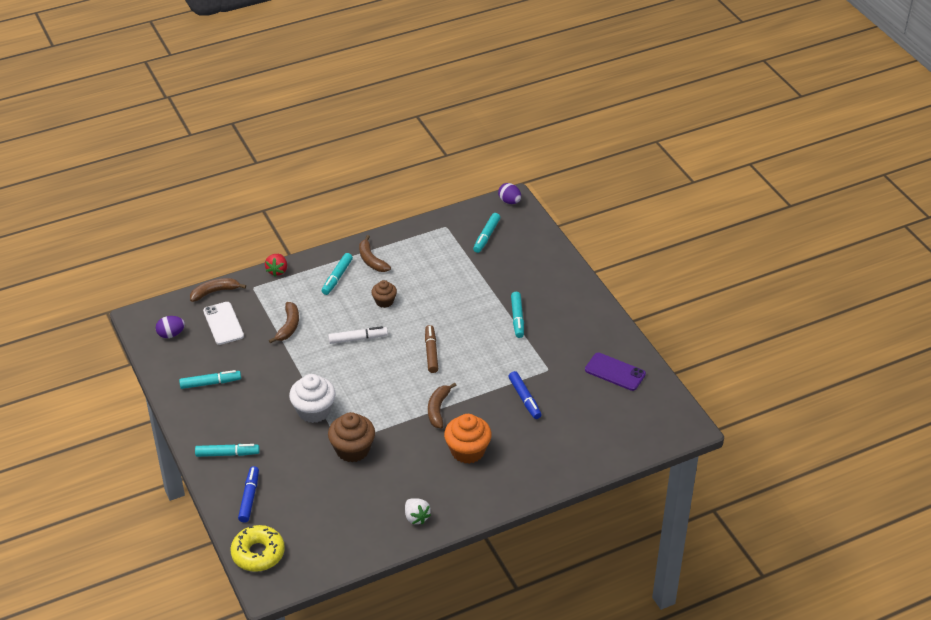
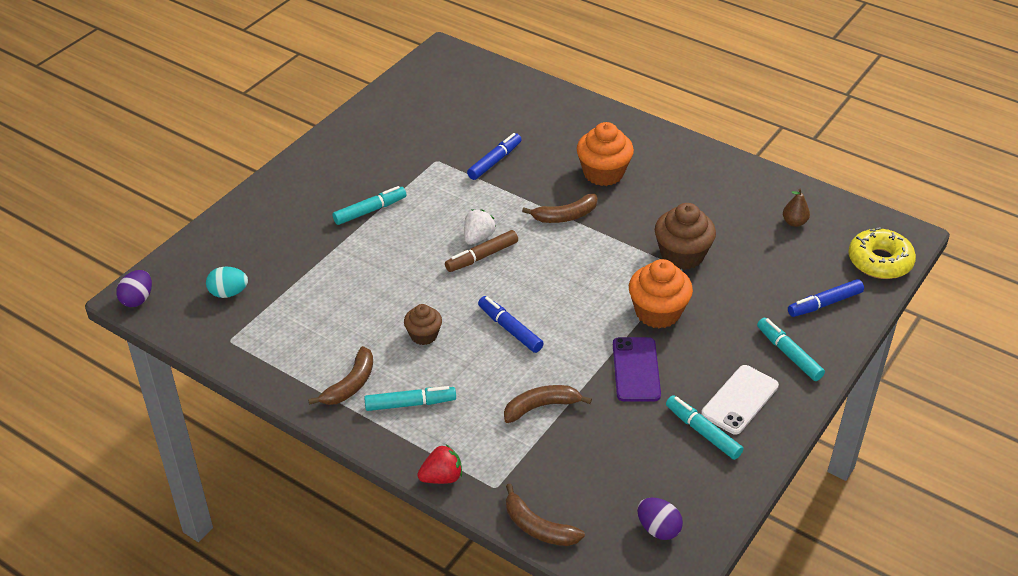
camera: 120 degrees left, 0 degrees up
white phone [203,302,244,345] -> white phone moved to [701,365,779,435]
white cupcake [289,374,336,423] -> orange cupcake [629,259,693,329]
white marker [328,326,388,344] -> blue marker [478,296,544,353]
white strawberry [405,498,431,525] -> white strawberry moved to [464,209,496,245]
turquoise marker [473,213,500,253] -> turquoise egg [206,267,248,298]
purple phone [585,353,646,391] -> purple phone moved to [613,337,661,402]
none -> brown pear [783,189,810,227]

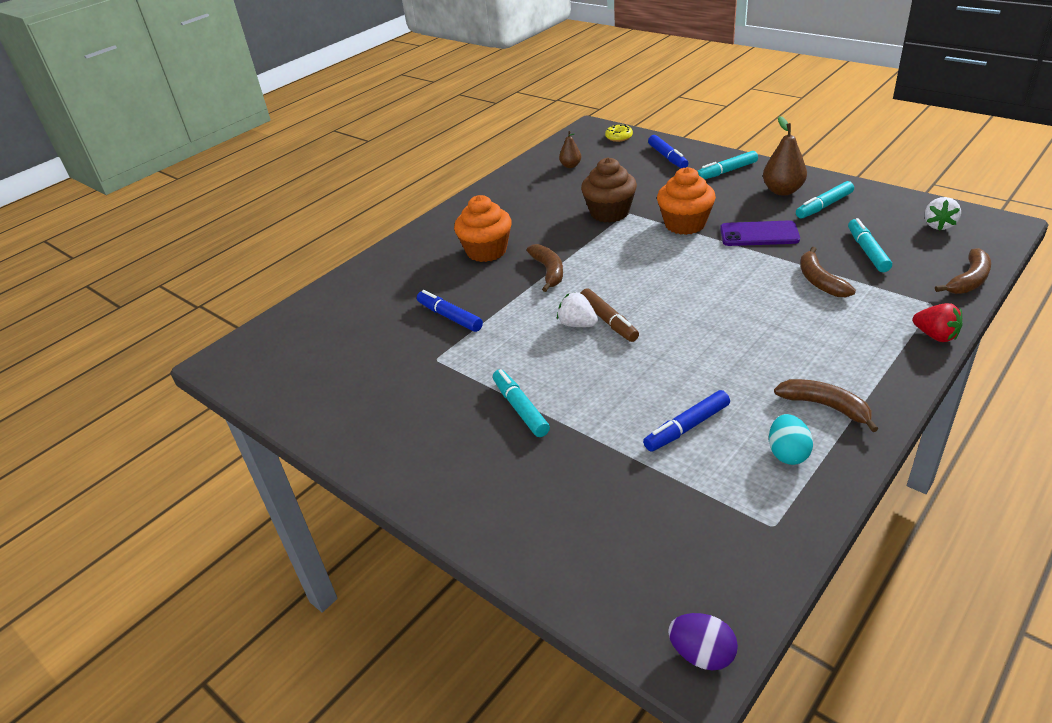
camera: 80 degrees left, 5 degrees down
turquoise egg [206,267,248,298] -> turquoise egg moved to [769,414,813,465]
turquoise marker [364,386,456,411] -> turquoise marker moved to [848,218,892,272]
brown cupcake [404,304,442,345] -> none
red strawberry [417,444,462,484] -> red strawberry turned 150 degrees clockwise [913,303,963,342]
blue marker [478,296,544,353] -> blue marker moved to [643,390,730,452]
purple egg [637,498,683,540] -> white strawberry [924,197,961,231]
white phone [701,365,779,435] -> brown pear [763,116,807,196]
yellow donut [848,227,916,279] -> yellow donut [605,125,633,142], size x0.55

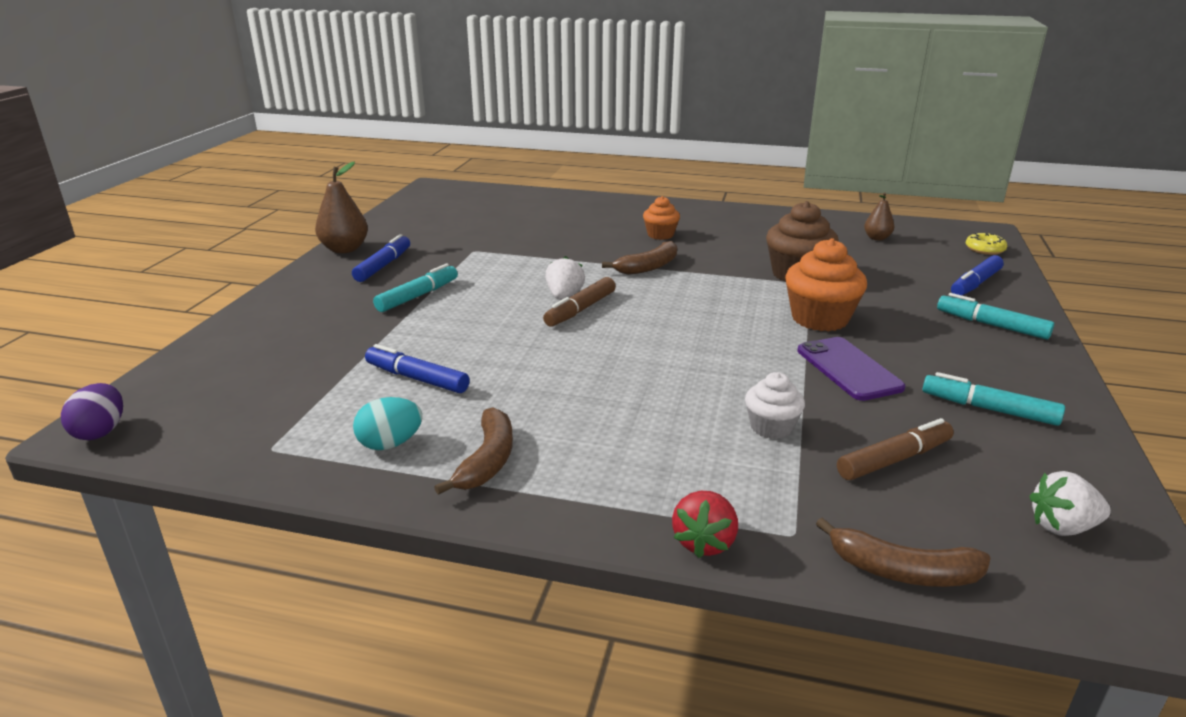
camera: 60 degrees right, 10 degrees down
blue marker [417,290,483,332] -> blue marker moved to [352,234,410,282]
orange cupcake [454,195,512,262] -> orange cupcake [643,196,680,240], size x0.59
brown pear [763,116,807,196] -> brown pear moved to [315,161,368,253]
brown banana [800,247,856,297] -> white cupcake [745,372,805,439]
turquoise marker [848,218,892,272] -> brown marker [837,418,954,480]

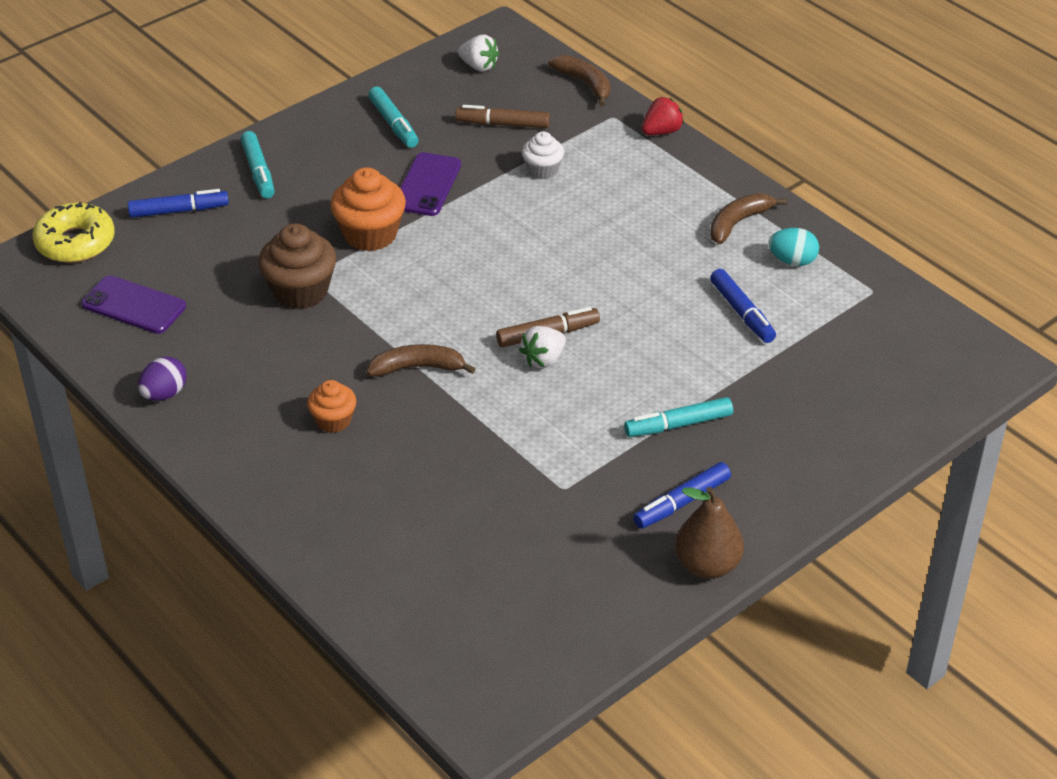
camera: 145 degrees left, 15 degrees up
purple egg [61,383,123,440] -> purple egg moved to [138,357,187,401]
brown pear [864,192,894,241] -> purple phone [81,275,186,334]
yellow donut [966,232,1007,255] -> yellow donut [32,202,115,263], size x1.83

